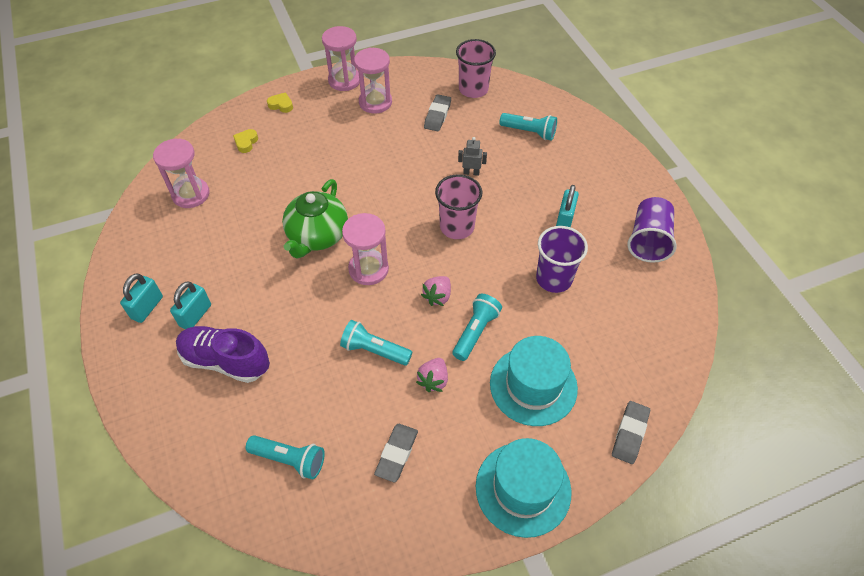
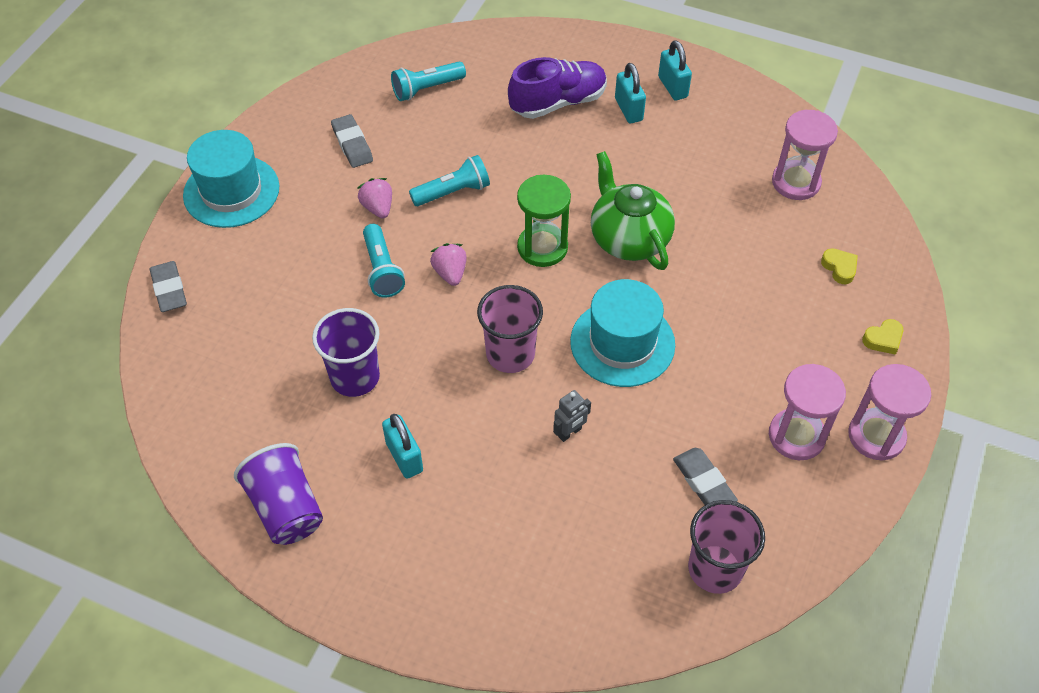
camera: 135 degrees right, 0 degrees up
pink hourglass [342,213,389,285] -> green hourglass [517,175,571,267]
turquoise hat [490,336,578,426] -> turquoise hat moved to [570,279,675,387]
turquoise flashlight [499,113,557,141] -> none

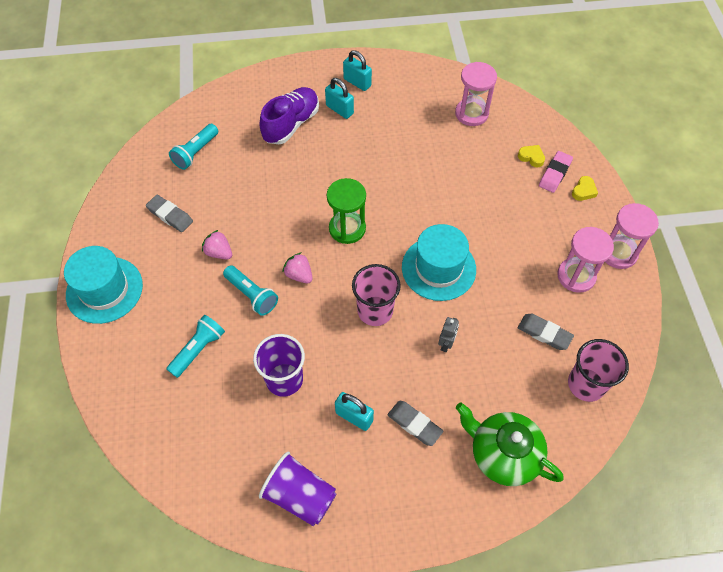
camera: 30 degrees left, 5 degrees up
grey eraser [149,261,187,312] -> grey eraser moved to [388,401,443,446]
turquoise flashlight [409,155,490,206] -> turquoise flashlight moved to [167,315,225,378]
green teapot [591,151,675,270] -> green teapot moved to [456,403,564,486]
none -> pink eraser [539,151,573,193]

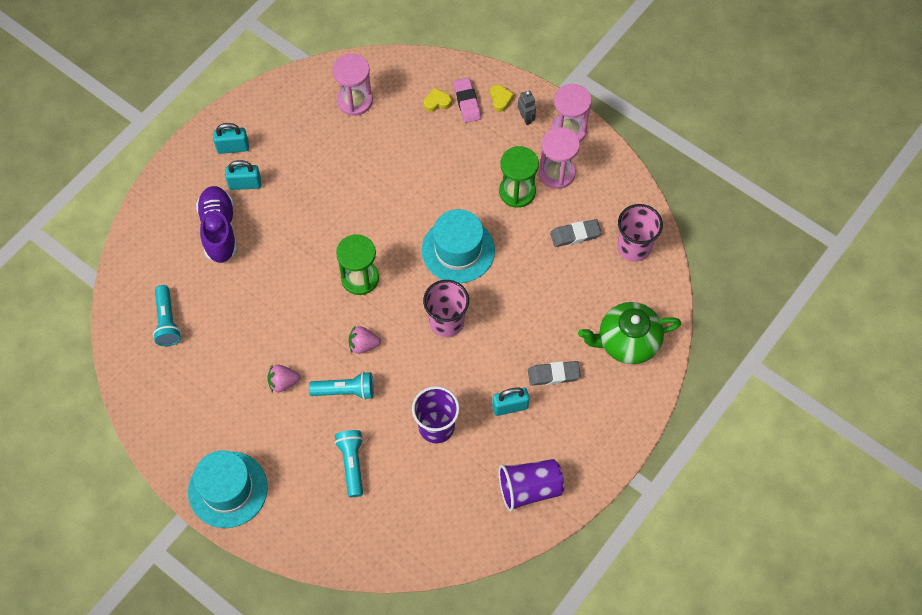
camera: 45 degrees left, 5 degrees up
grey eraser [146,195,193,232] -> none
grey robot [438,317,459,352] -> grey robot moved to [518,90,536,125]
none -> green hourglass [499,146,539,208]

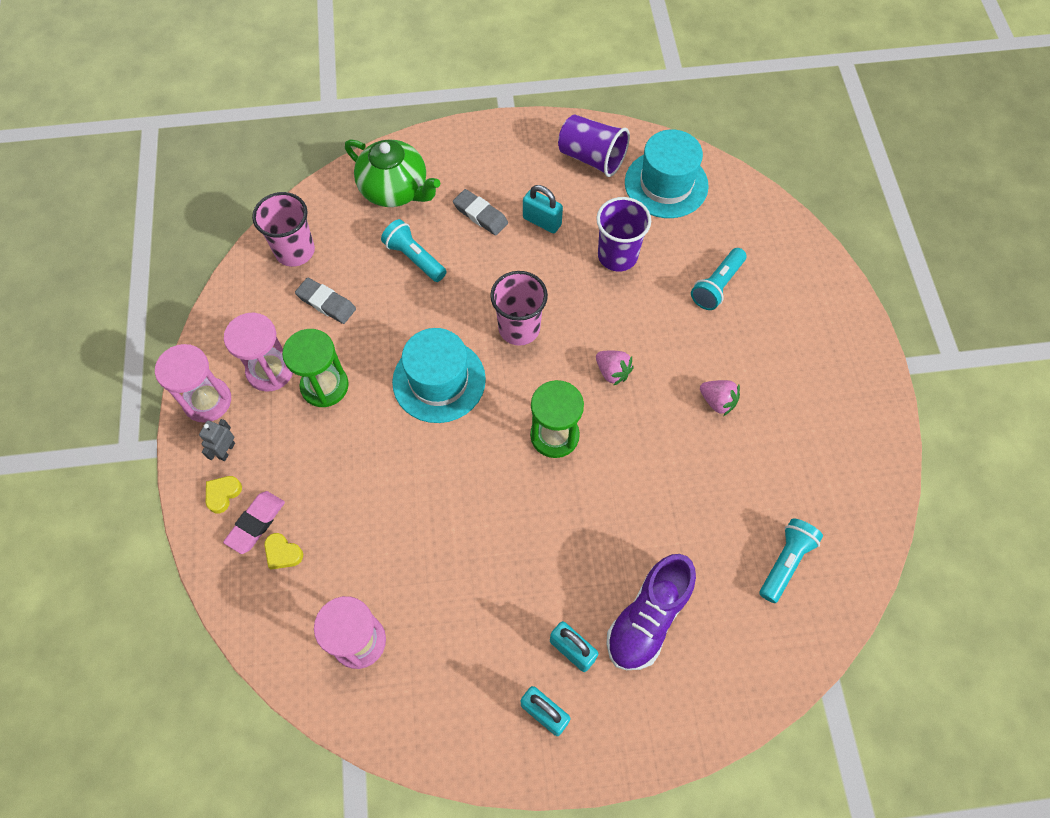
camera: 135 degrees left, 0 degrees up
turquoise hat [188,450,268,528] -> turquoise hat moved to [625,130,709,218]
turquoise flashlight [309,372,374,400] -> turquoise flashlight moved to [381,219,447,282]

